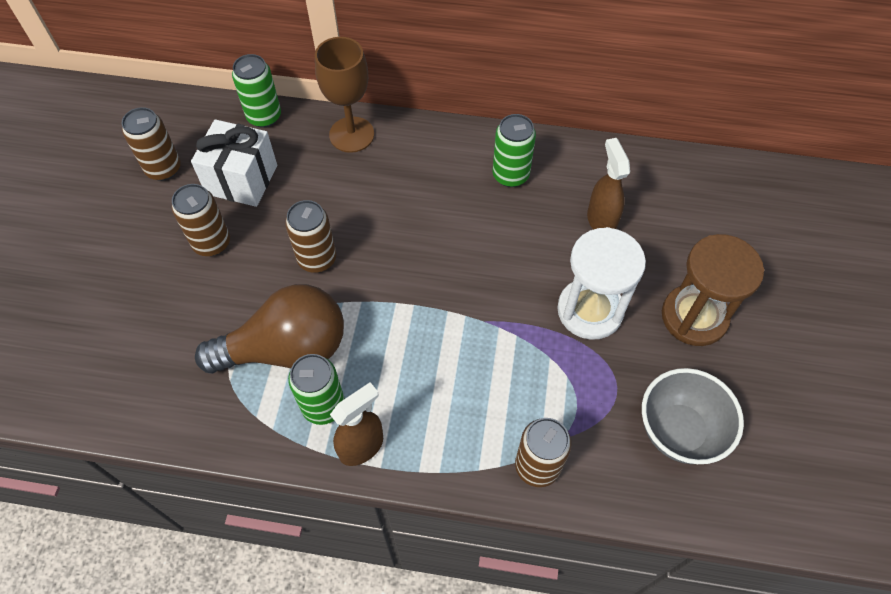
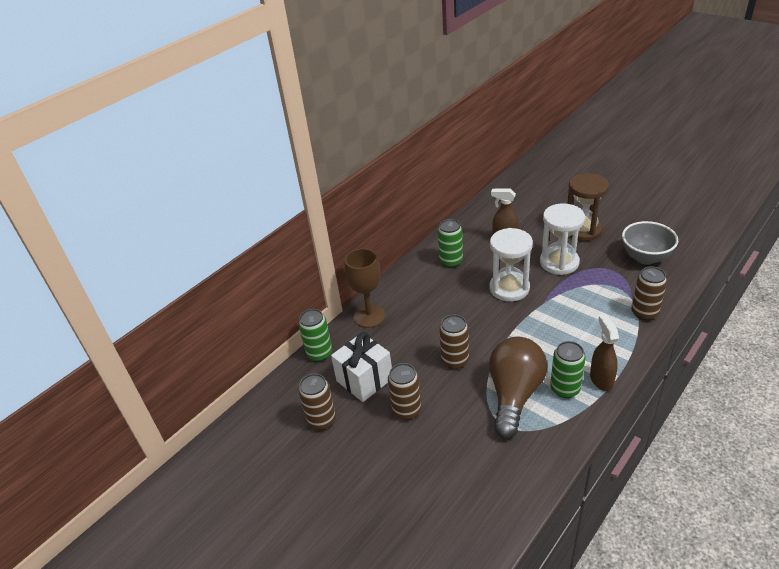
camera: 55 degrees left, 20 degrees down
none -> white hourglass [489,228,533,302]

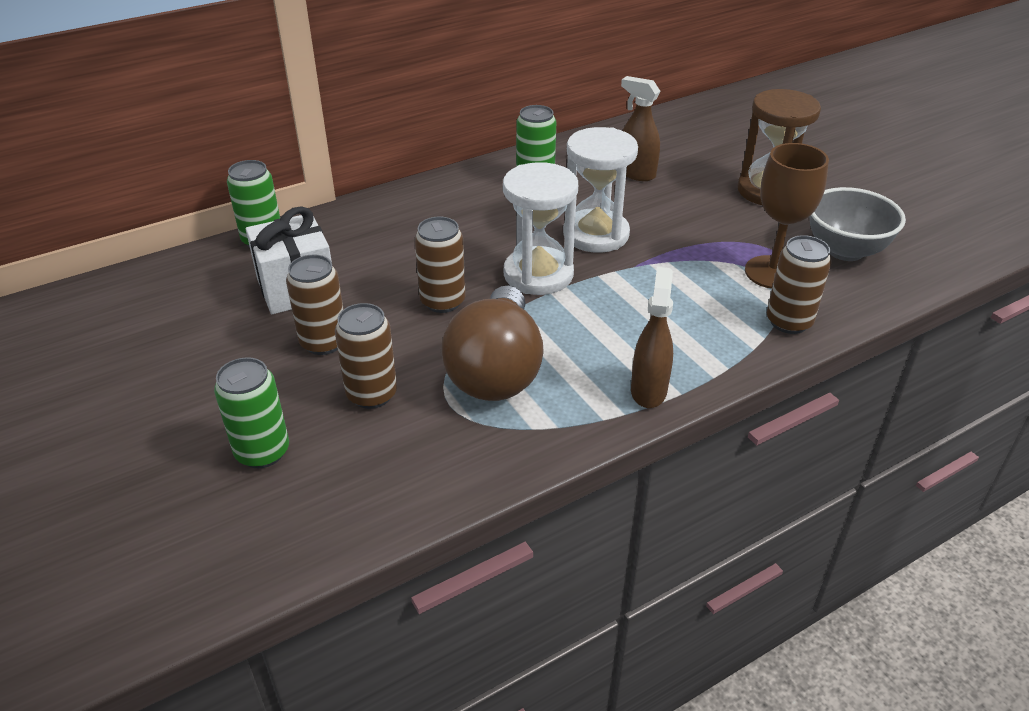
camera: 15 degrees right, 0 degrees up
brown can [298,373,336,430] -> brown can moved to [335,303,397,409]
brown goblet [345,248,385,328] -> brown goblet moved to [745,143,829,289]
brown light bulb [489,337,548,438] -> brown light bulb turned 150 degrees clockwise [441,285,544,401]
white hourglass [540,203,585,275] -> white hourglass moved to [503,162,578,295]
green can [550,341,586,398] -> green can moved to [214,357,289,468]

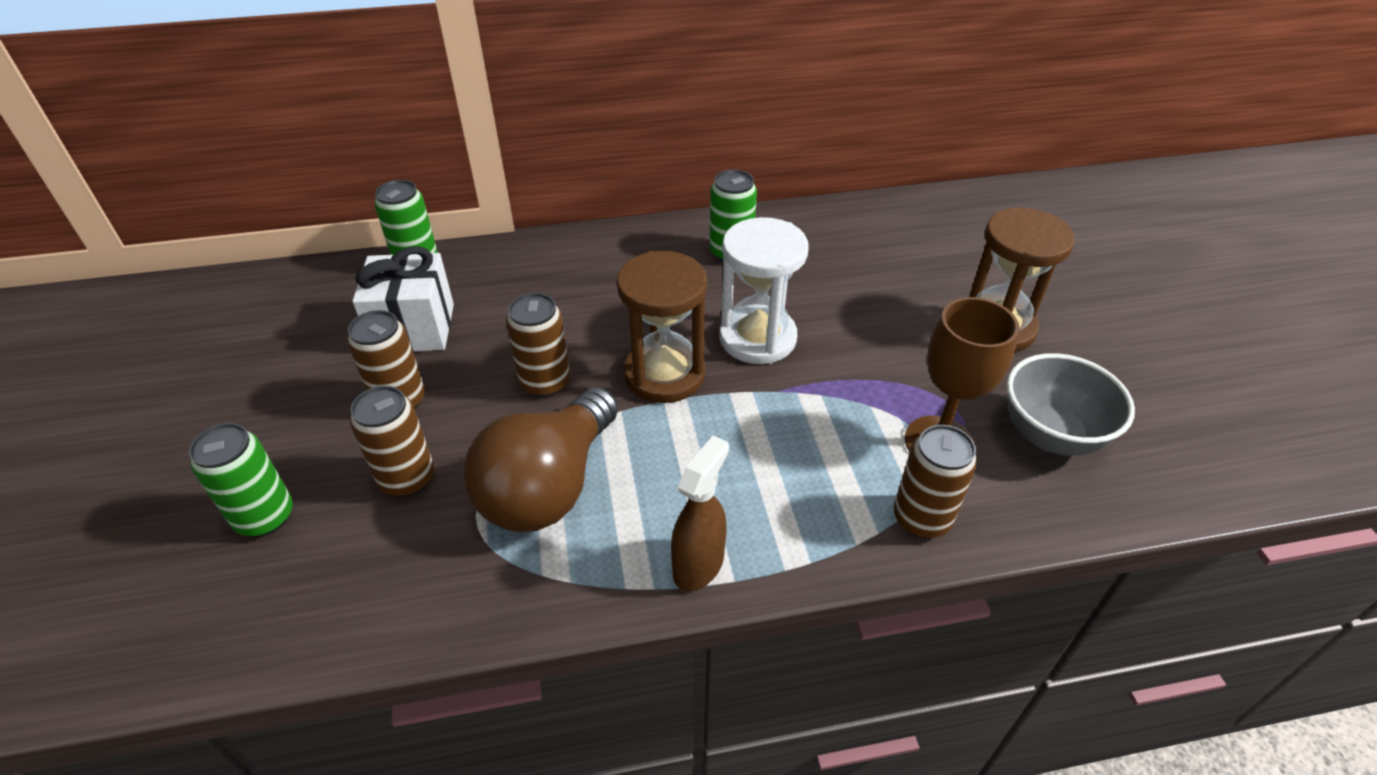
camera: 20 degrees right, 5 degrees up
white hourglass [503,162,578,295] -> brown hourglass [617,251,707,403]
brown spray bottle [621,76,660,181] -> none

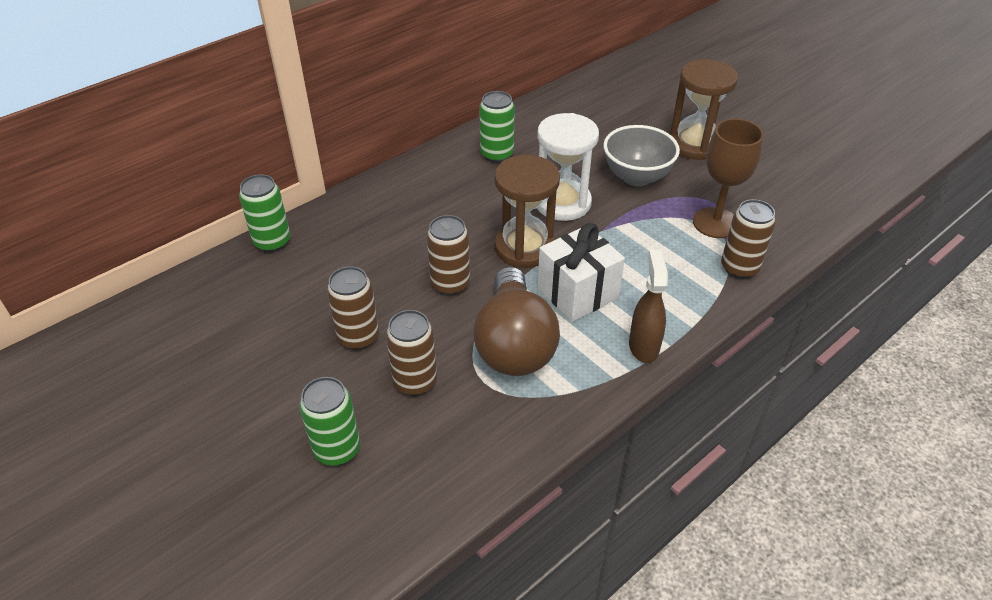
camera: 30 degrees left, 0 degrees up
white gift [352,246,454,352] -> white gift moved to [538,223,625,322]
grey bowl [1007,353,1135,456] -> grey bowl moved to [603,125,680,186]

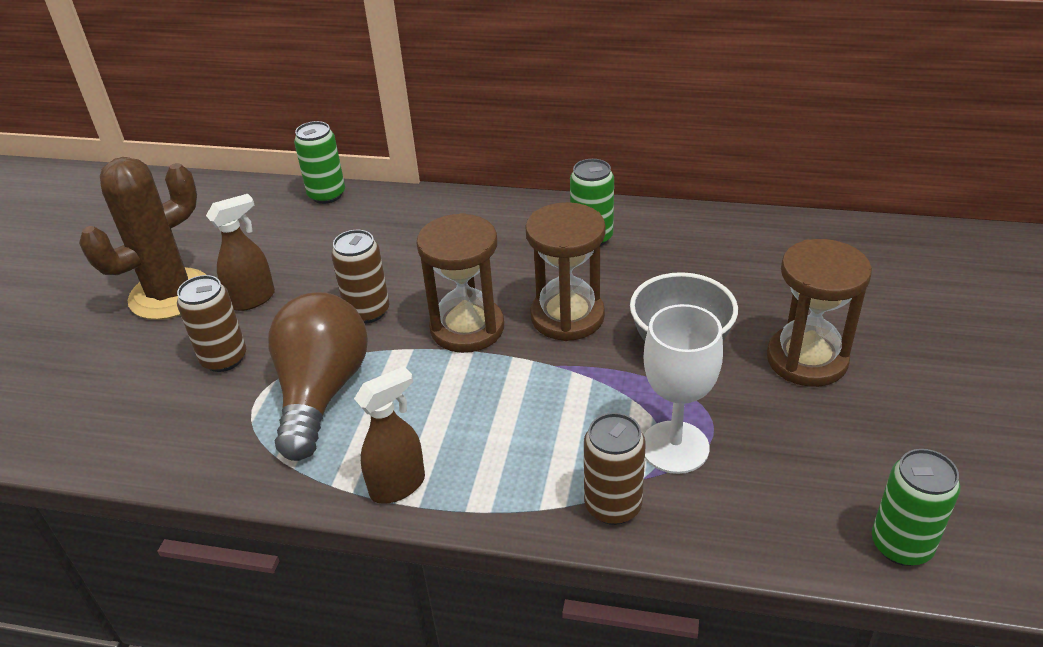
camera: 55 degrees right, 5 degrees down
green can [299,377,360,466] -> green can moved to [872,449,960,566]
brown can [327,266,379,350] -> brown spray bottle [206,194,275,311]
brown light bulb [473,267,560,376] -> brown light bulb turned 135 degrees clockwise [268,292,368,461]
white hourglass [537,113,599,221] -> brown hourglass [525,202,606,341]
white gift [538,223,625,322] -> none
brown goblet [693,118,764,238] -> white goblet [644,304,723,474]
none -> brown cactus [79,157,206,320]

